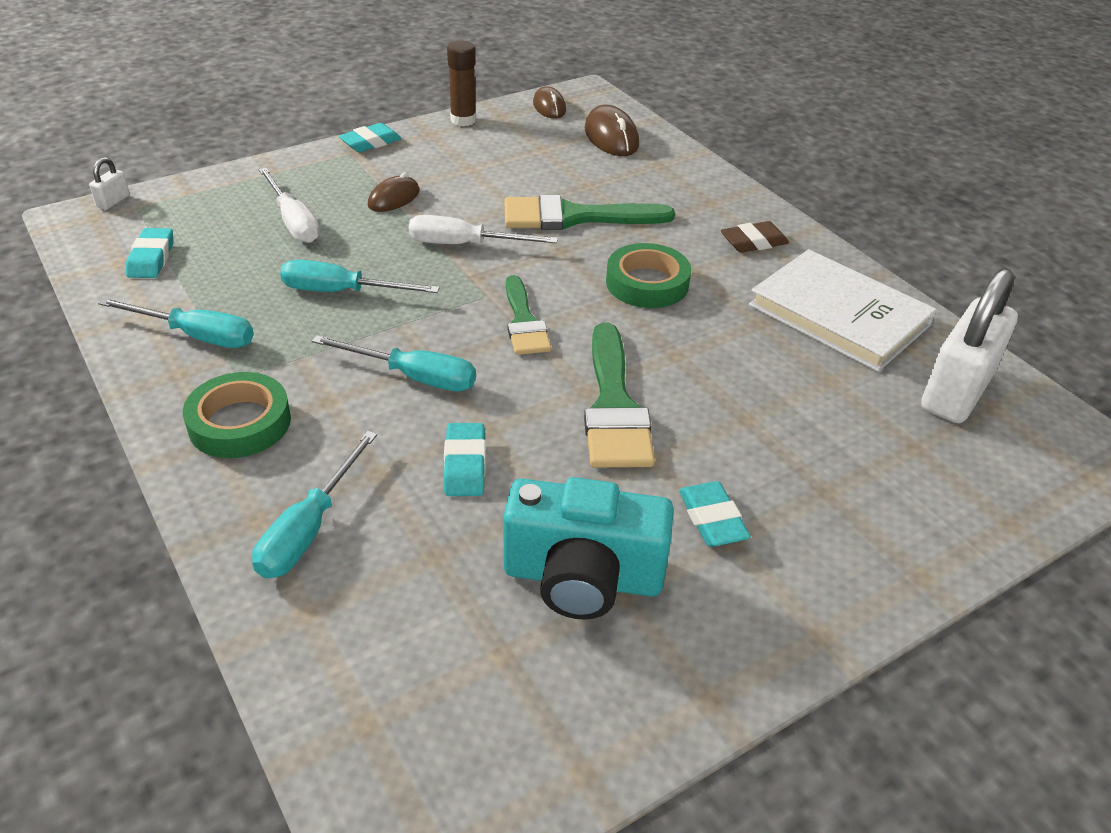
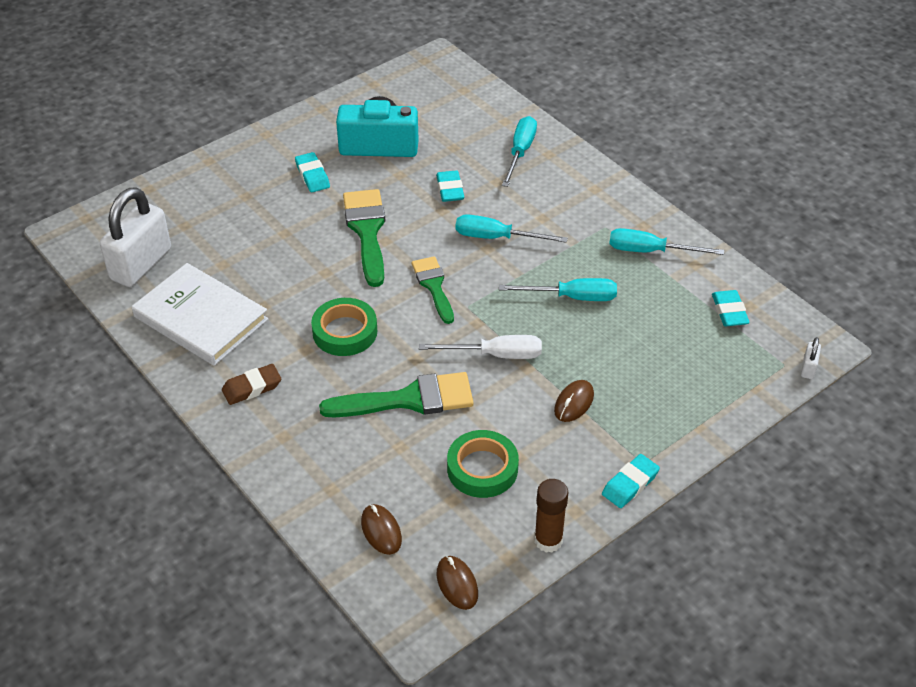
camera: 175 degrees right, 5 degrees up
green tape [183,372,291,458] -> green tape moved to [447,430,519,498]
white screwdriver [258,168,320,243] -> none
brown mouse [585,105,639,156] -> brown mouse [361,504,402,555], size x0.66

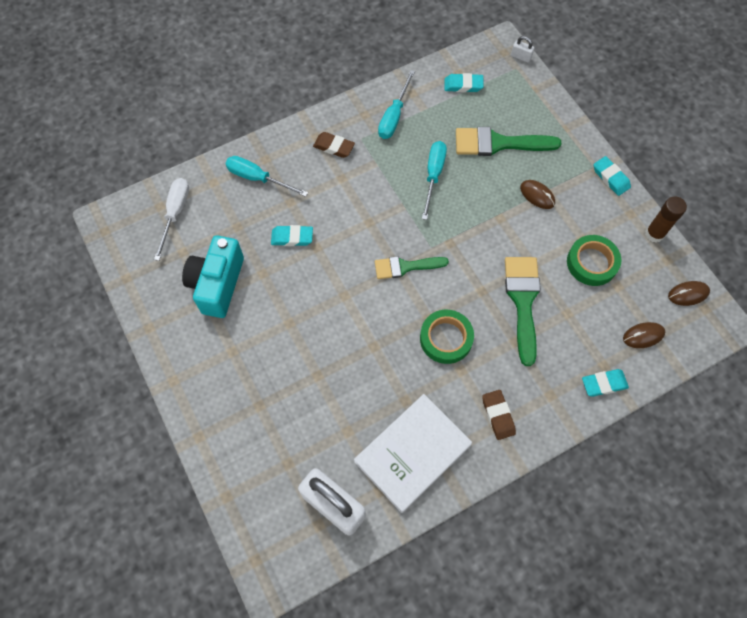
camera: 80 degrees left, 20 degrees up
turquoise eraser [295,152,330,192] -> turquoise eraser moved to [582,369,629,397]
green brush [343,189,385,287] -> green brush moved to [456,127,561,156]
white screwdriver [419,335,542,359] -> white screwdriver moved to [154,178,189,261]
turquoise screwdriver [456,214,568,243] -> none
none -> brown eraser [313,132,355,158]

